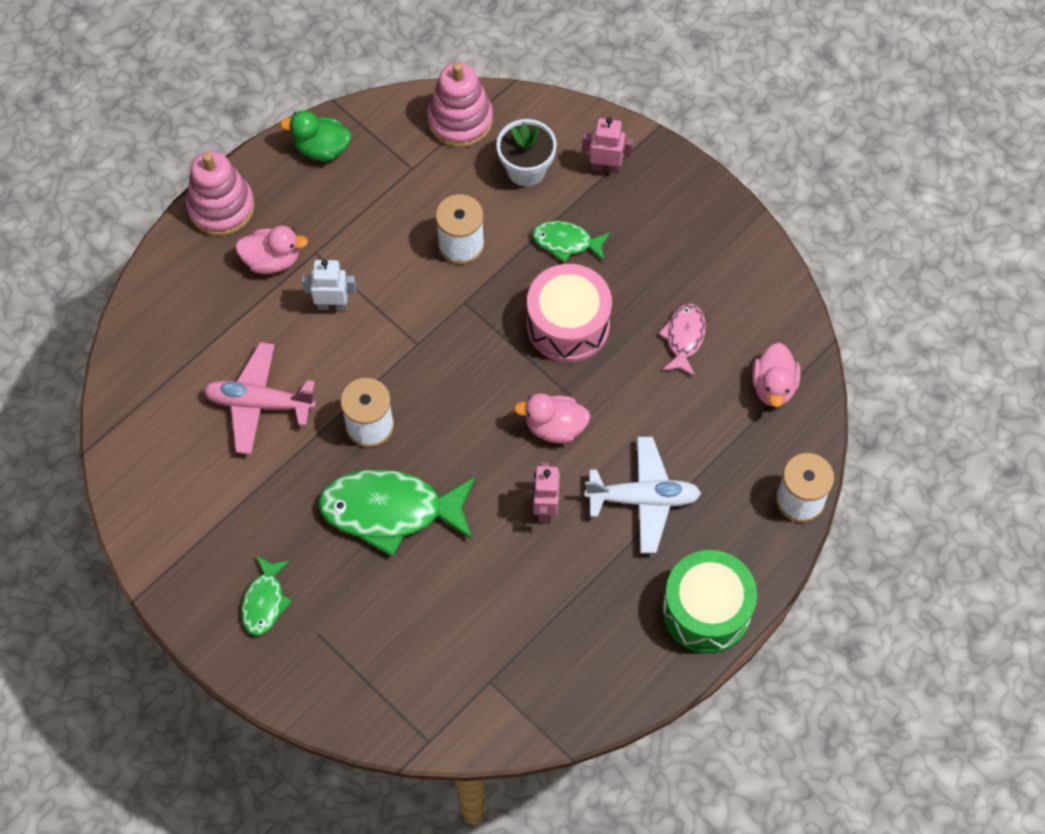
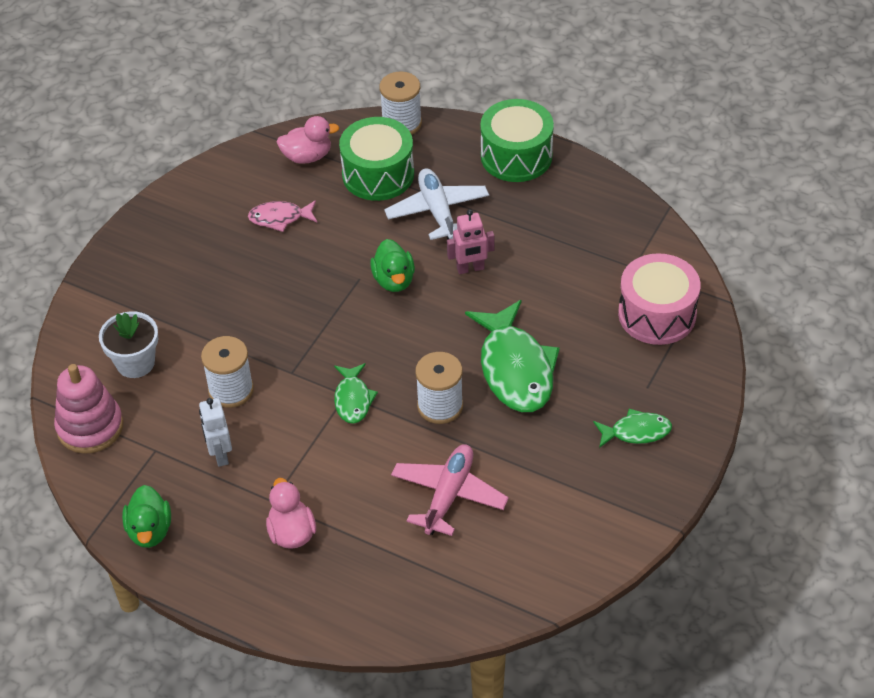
camera: 105 degrees left, 15 degrees down
pink stacking toy [186,151,255,236] -> none
pink plane [203,342,316,454] -> pink plane turned 150 degrees counterclockwise [391,444,509,536]
white robot [302,259,356,310] -> white robot moved to [199,398,232,467]
pink duck [514,393,591,443] -> green duck [370,239,415,292]
pink drum [527,264,612,362] -> pink drum moved to [618,253,701,345]
green fish [532,221,611,263] -> green fish moved to [334,363,378,424]
pink robot [582,117,634,174] -> none
none -> green drum [339,117,414,201]

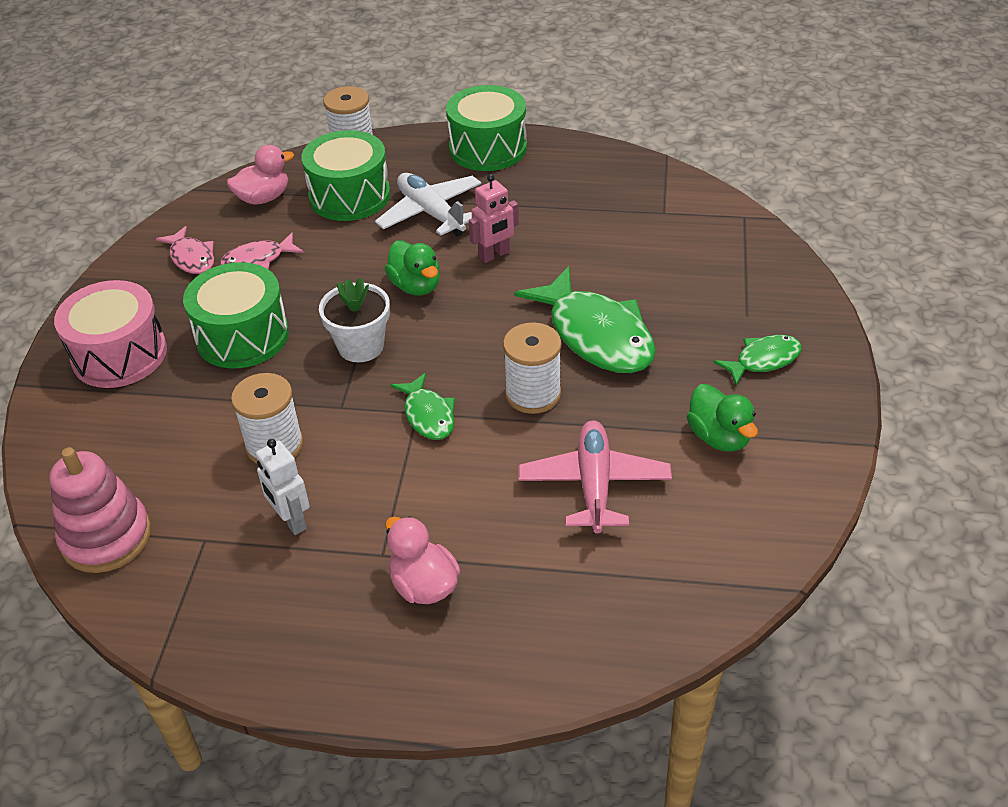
camera: 20 degrees left, 5 degrees down
white flower pot [99,311,158,378] -> white flower pot moved to [319,277,390,362]
green duck [122,485,171,548] -> green duck moved to [687,384,758,452]
pink drum [618,253,701,345] -> pink drum moved to [54,280,167,388]
none -> pink fish [156,226,214,274]
none -> green drum [183,262,289,368]

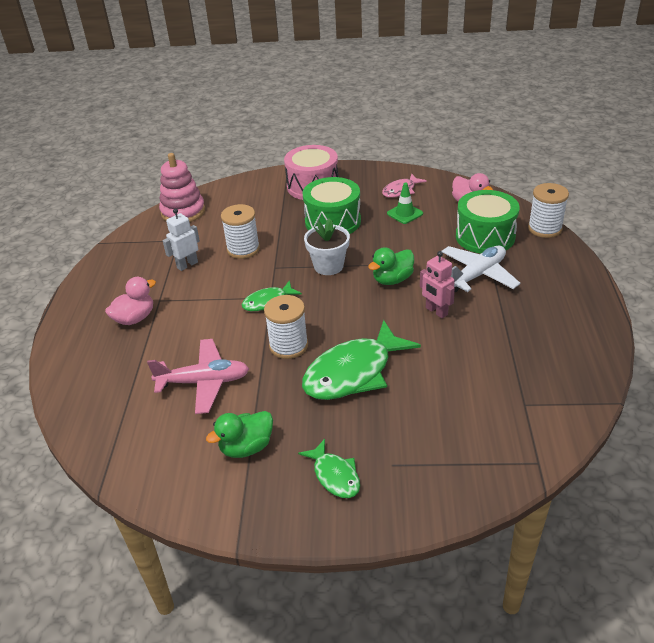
camera: 85 degrees right, 5 degrees down
pink fish [220,233,304,270] -> green traffic cone [387,183,423,224]
green drum [446,85,527,171] -> none

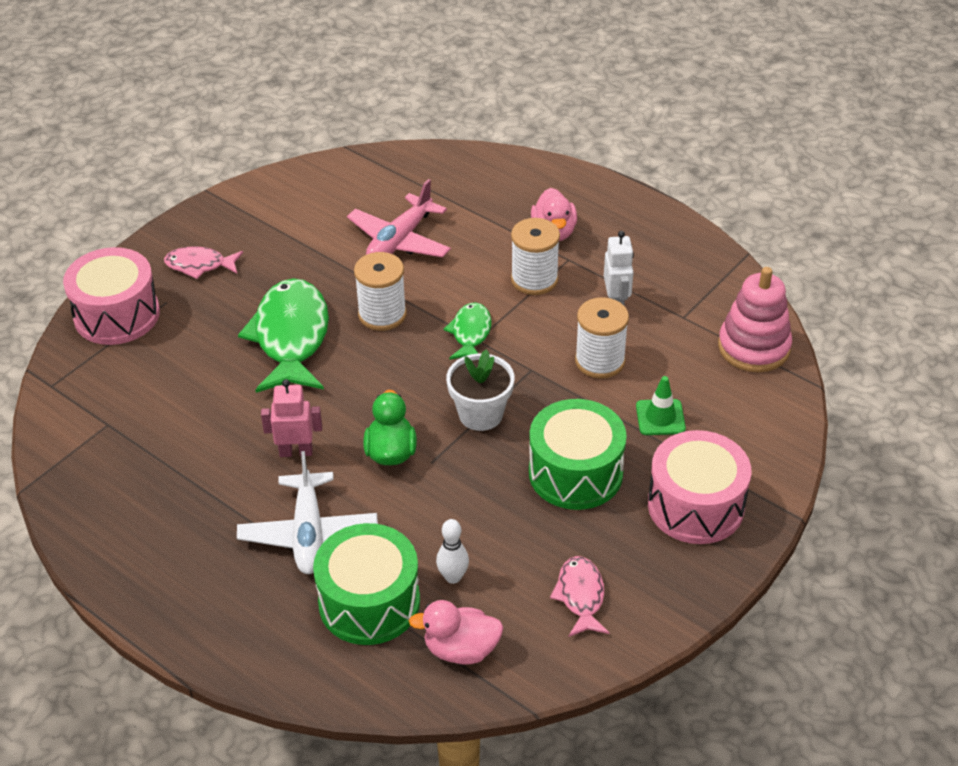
camera: 125 degrees right, 5 degrees up
green duck [206,411,273,458] -> none
green fish [298,439,360,498] -> pink fish [164,246,243,279]
green traffic cone [387,183,423,224] -> green traffic cone moved to [636,376,686,435]
white spool [528,183,569,238] -> white spool moved to [511,218,560,295]
none -> pink drum [63,247,160,345]
none -> white bowling pin [436,519,469,584]

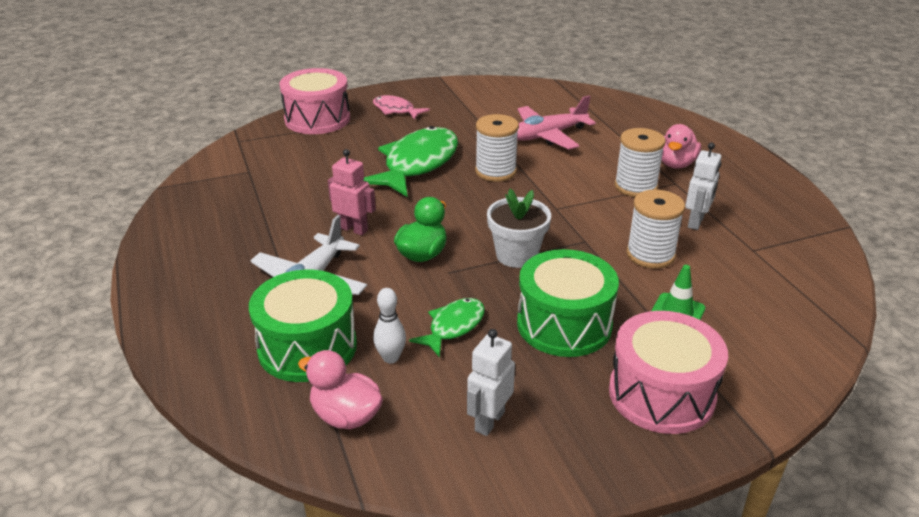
camera: 30 degrees right, 10 degrees down
green fish [444,302,491,360] -> green fish moved to [409,298,485,357]
pink fish [550,556,609,637] -> white robot [467,329,515,436]
pink stacking toy [718,267,792,372] -> none

